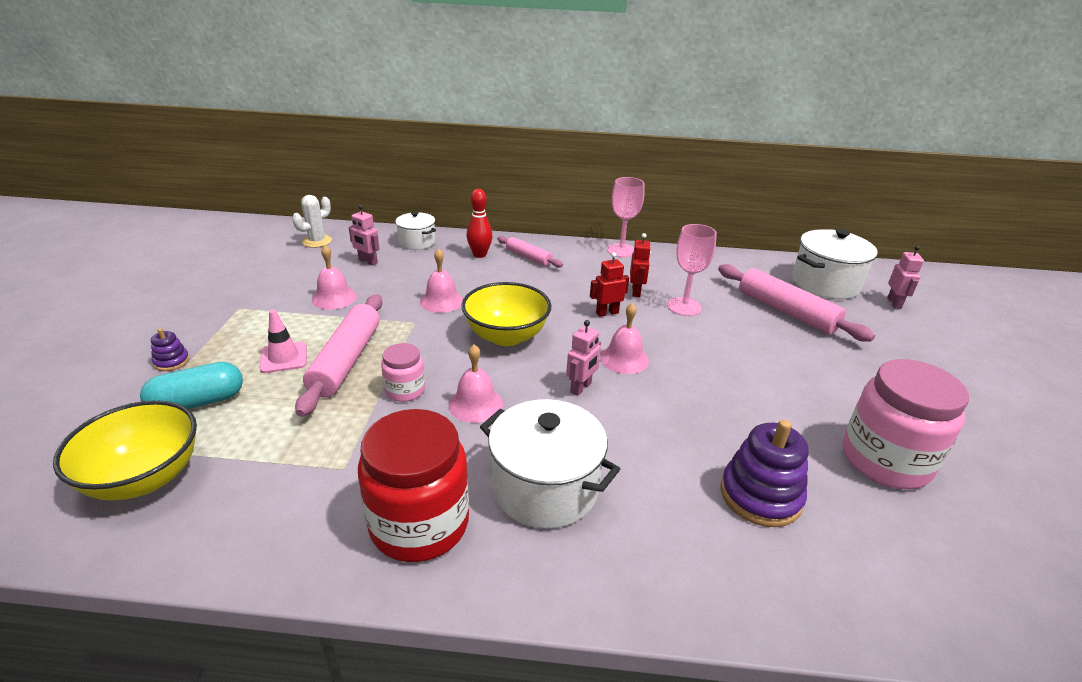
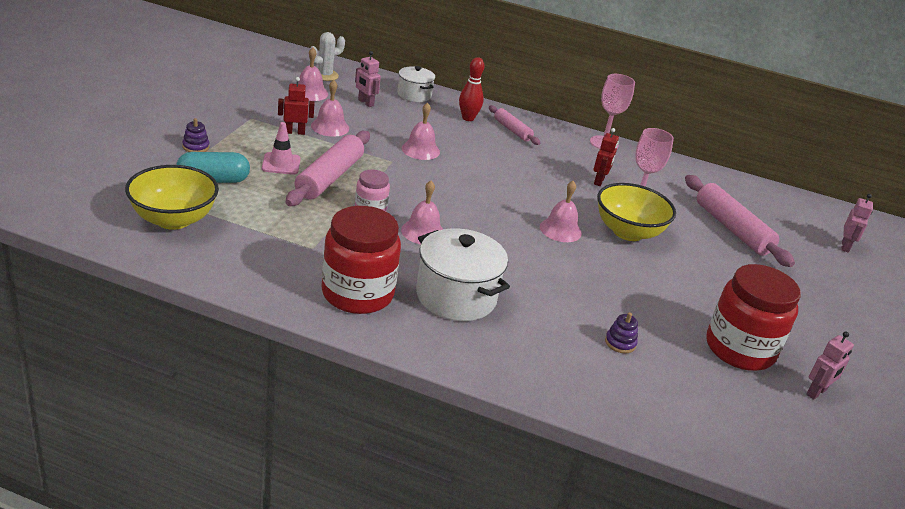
camera: 10 degrees right, 0 degrees up
yellow bowl [462,282,551,346] -> yellow bowl moved to [597,183,676,241]
pink robot [566,320,601,396] -> pink robot moved to [806,331,854,399]
red robot [590,252,629,317] -> red robot moved to [278,77,315,135]
purple stacking toy [720,420,809,527] -> purple stacking toy [605,312,638,353], size x0.50
white pot [792,229,878,299] -> none
pink jar [842,359,969,489] -> red jar [706,264,801,371]
none -> pink bell [298,47,328,101]

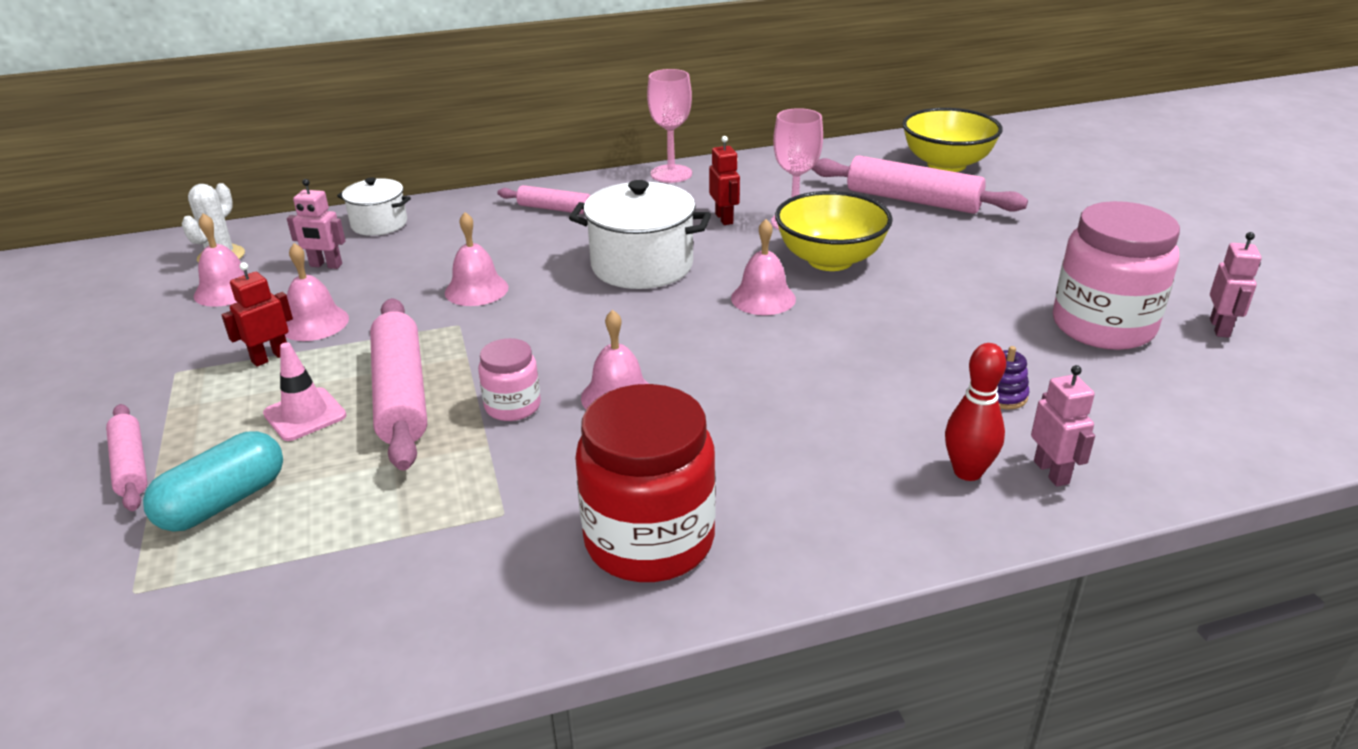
camera: 30 degrees left, 0 degrees up
yellow bowl [125,165,219,230] -> yellow bowl moved to [902,108,1003,172]
purple stacking toy [182,118,209,152] -> pink rolling pin [106,404,148,511]
white pot [416,228,510,321] -> white pot moved to [569,180,711,289]
red bowling pin [459,57,484,121] -> red bowling pin moved to [945,343,1006,481]
red jar [706,264,801,371] -> pink jar [1053,201,1180,350]
pink robot [841,194,873,253] -> pink robot moved to [1031,365,1095,487]

